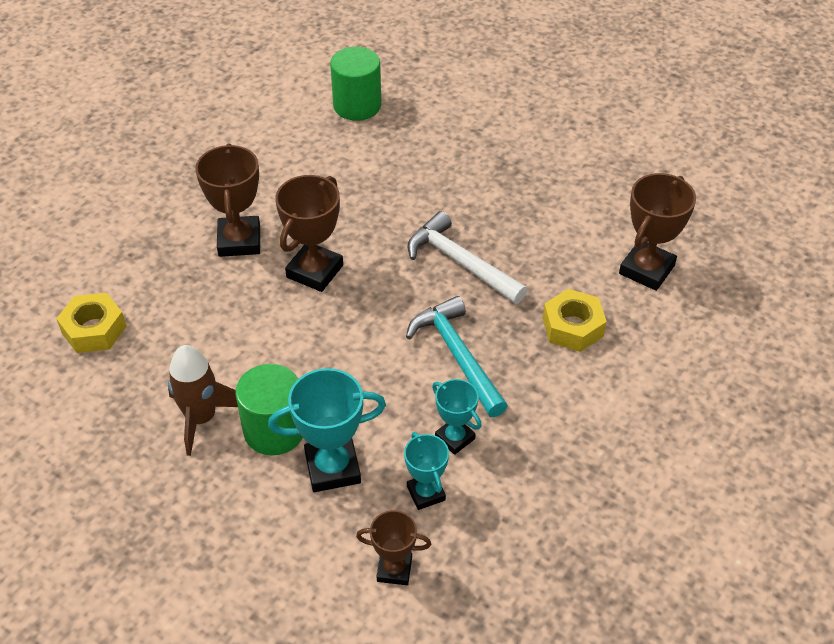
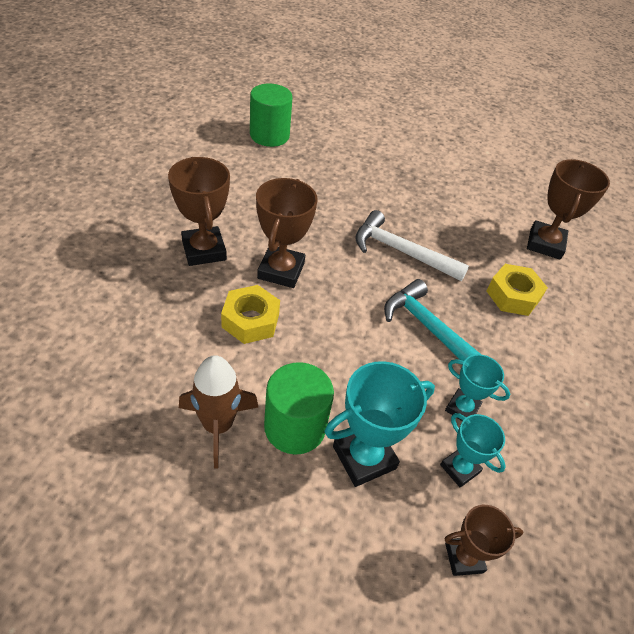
camera: 20 degrees left, 0 degrees up
yellow nut [56,293,127,353] -> yellow nut moved to [221,285,280,344]

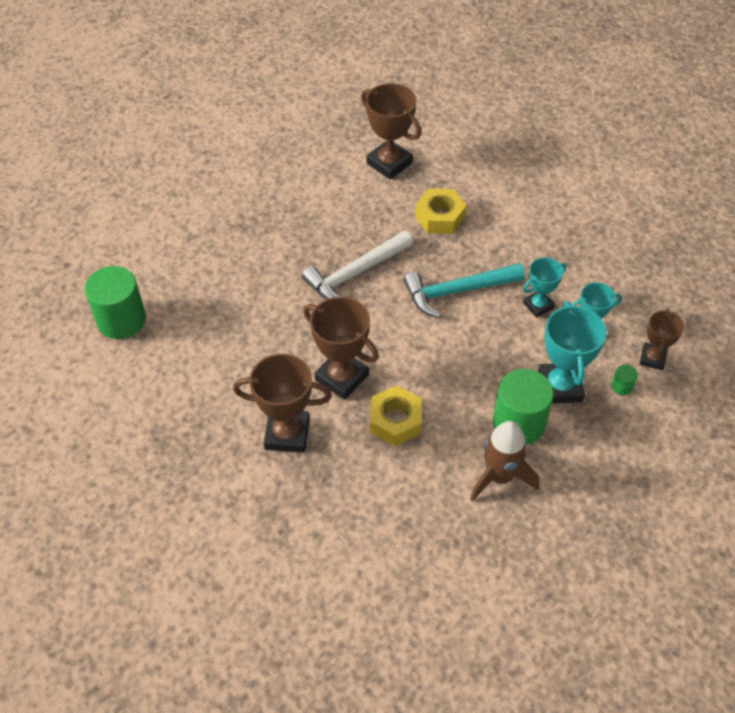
camera: 60 degrees left, 5 degrees up
none -> green cylinder [611,364,638,395]

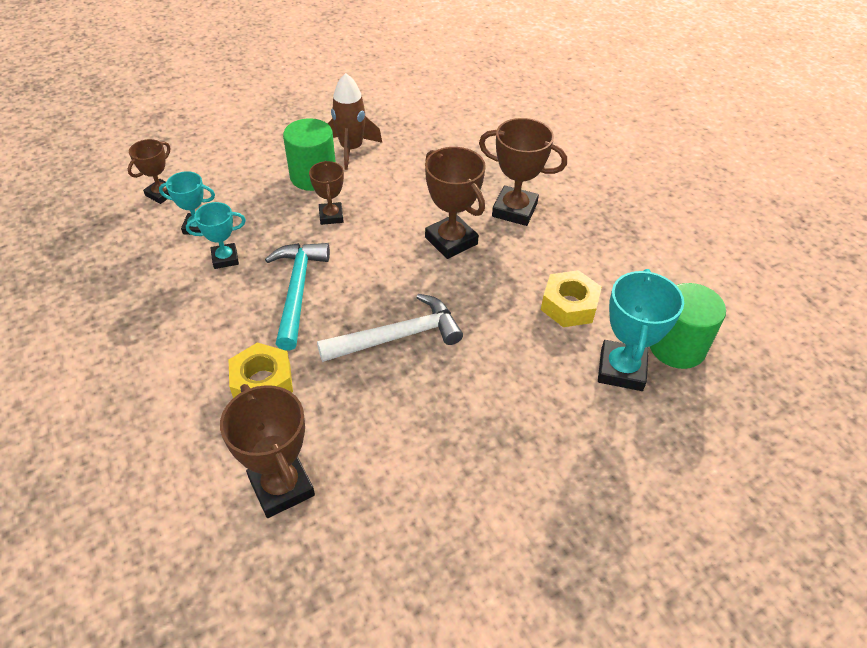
camera: 165 degrees left, 5 degrees down
yellow nut [370,385,422,446] -> yellow nut moved to [541,270,602,327]
turquoise hammer [403,263,525,318] -> turquoise hammer turned 90 degrees counterclockwise [265,243,330,350]
turquoise trophy [538,301,607,403] -> turquoise trophy moved to [598,269,684,391]
green cylinder [611,364,638,395] -> none
none -> brown trophy [309,161,344,225]

